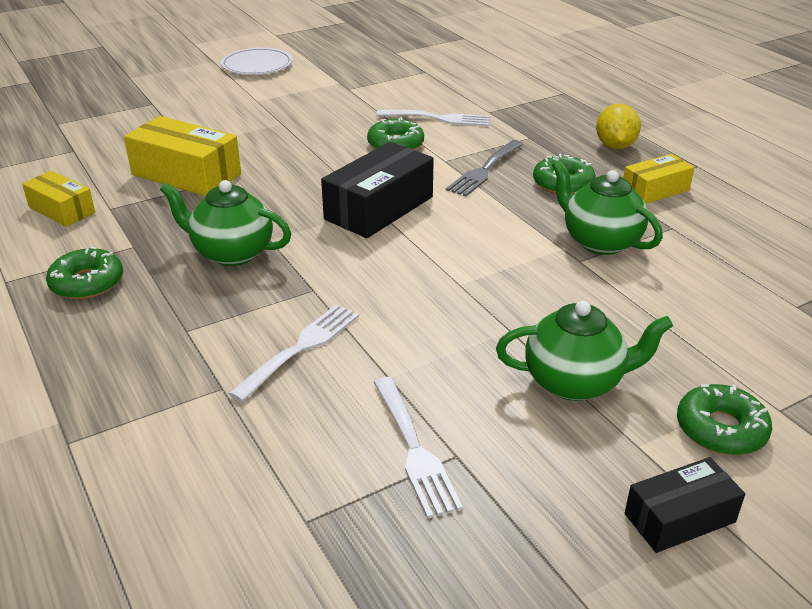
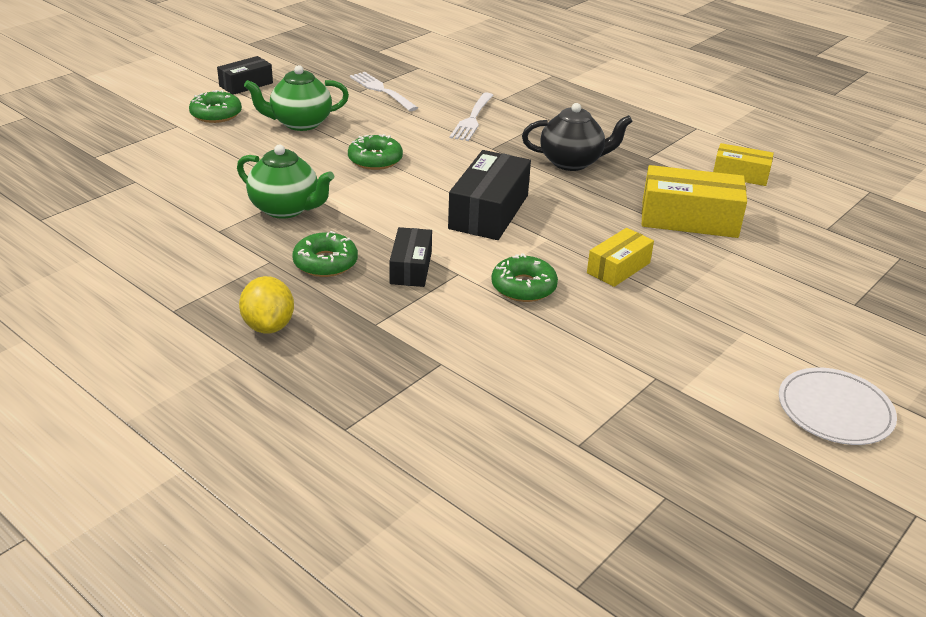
camera: 160 degrees right, 0 degrees up
green donut [46,246,123,299] -> green donut moved to [348,134,403,170]
green teapot [160,180,291,266] -> black teapot [522,103,633,171]
white fork [376,110,490,126] -> none
grey fork [446,140,523,197] -> black box [389,227,432,287]
yellow box [623,154,694,204] -> yellow box moved to [587,228,654,287]

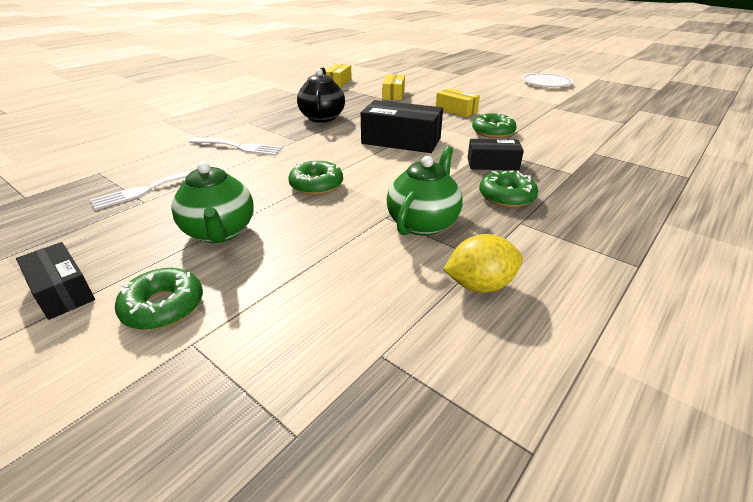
camera: 90 degrees left, 0 degrees up
yellow lemon [239,276,294,334] -> yellow lemon moved to [443,234,523,292]
yellow box [642,165,747,238] -> yellow box [382,74,405,100], size x0.60

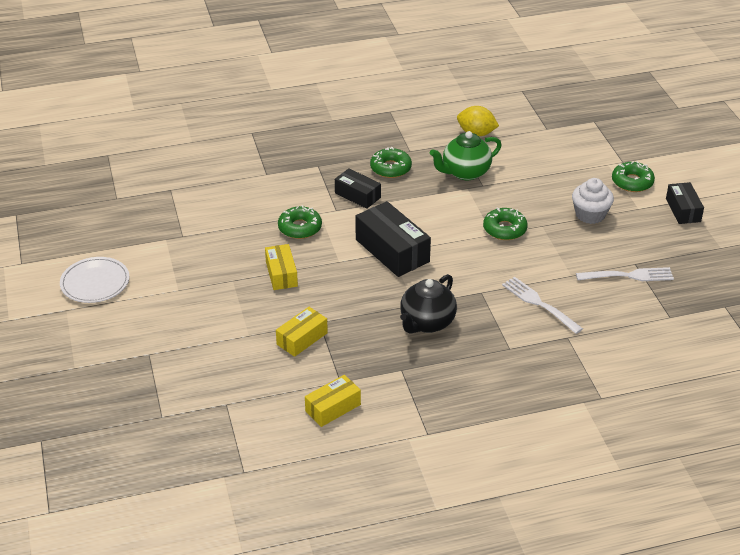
camera: 145 degrees left, 5 degrees up
green teapot [172,162,254,243] -> white cupcake [572,178,614,224]

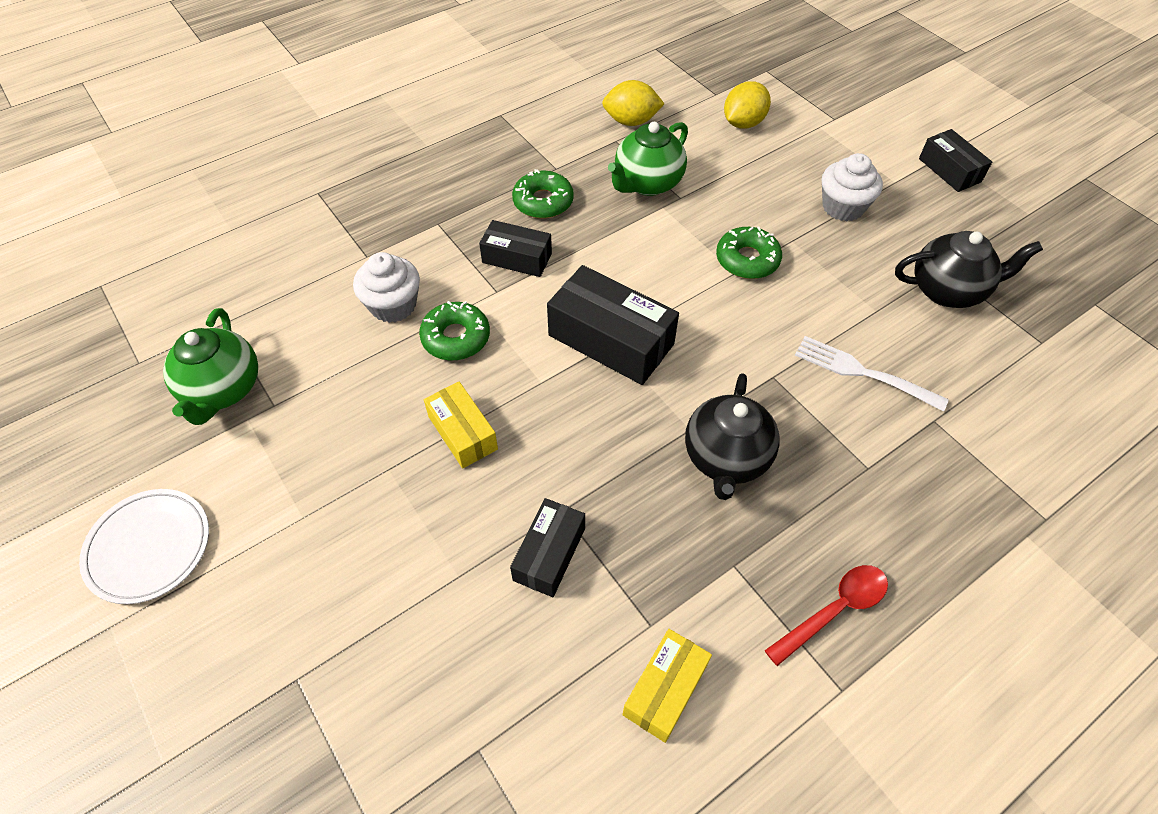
camera: 20 degrees left, 15 degrees up
yellow box [276,307,328,357] -> black box [510,498,585,597]
white fork [576,267,674,281] -> black teapot [895,231,1043,308]
green donut [612,161,655,192] -> none
none -> green teapot [163,308,258,425]
none -> white cupcake [353,252,420,323]
none -> yellow lemon [724,81,771,129]
none -> red spoon [765,565,888,666]

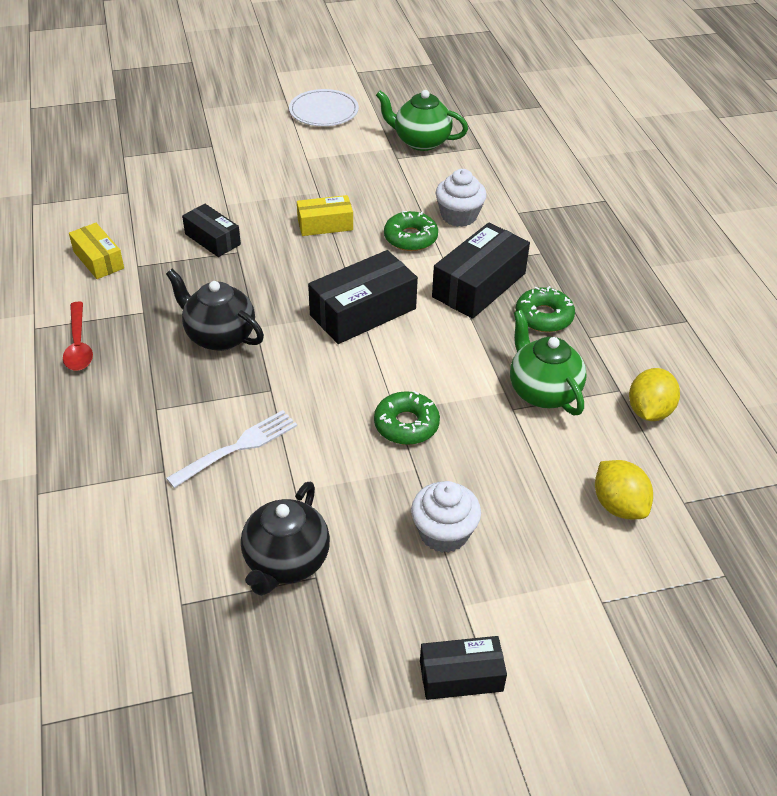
camera: 110 degrees right, 10 degrees down
black box [479,220,552,277] -> black box [432,222,530,319], size x1.66

